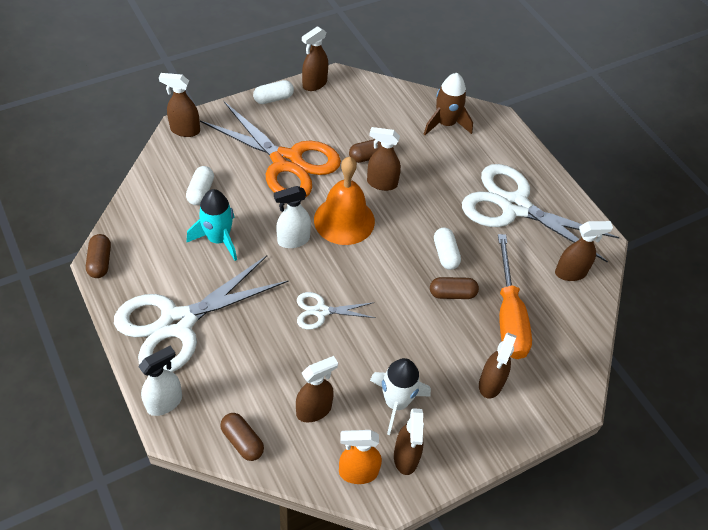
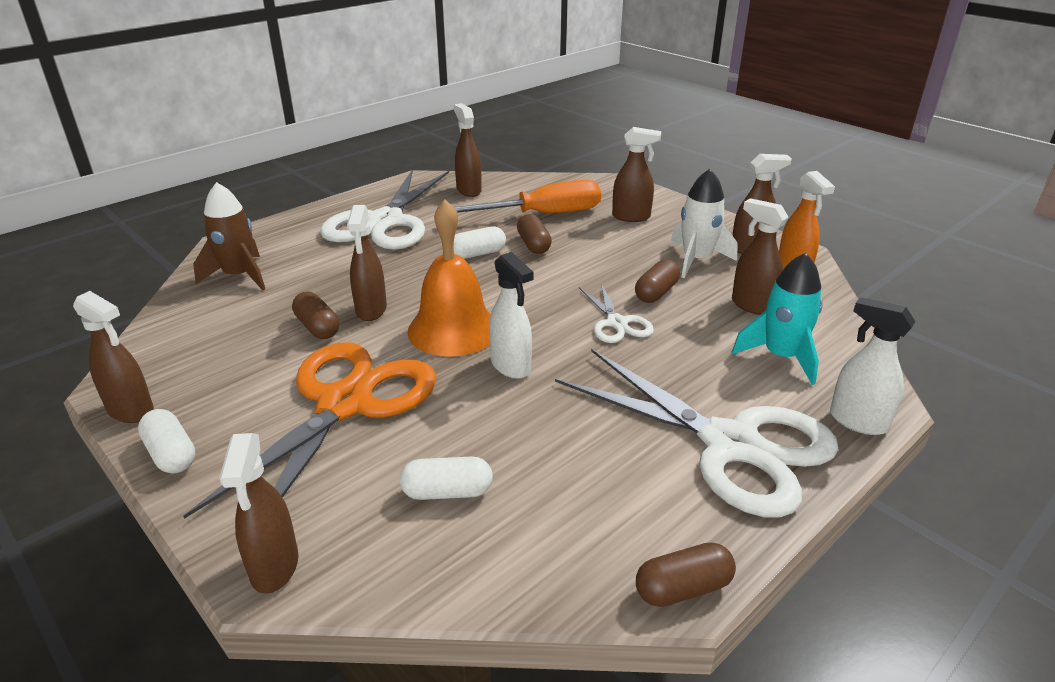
camera: 100 degrees left, 20 degrees down
turquoise rocket [187,189,237,261] -> turquoise rocket moved to [732,253,823,385]
brown capsule [220,413,264,461] -> brown capsule moved to [635,259,680,303]

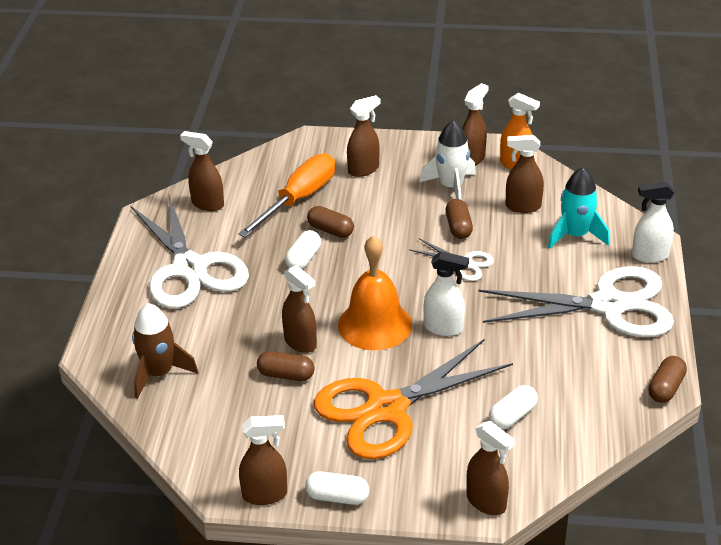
camera: 40 degrees left, 5 degrees up
orange scissors [184,342,437,519] -> orange scissors turned 105 degrees counterclockwise [314,339,513,459]

